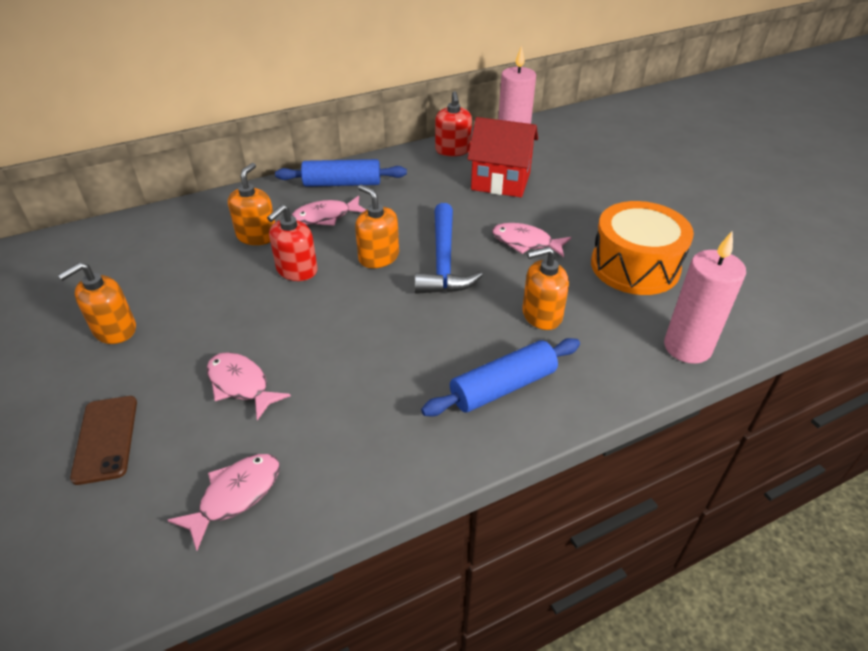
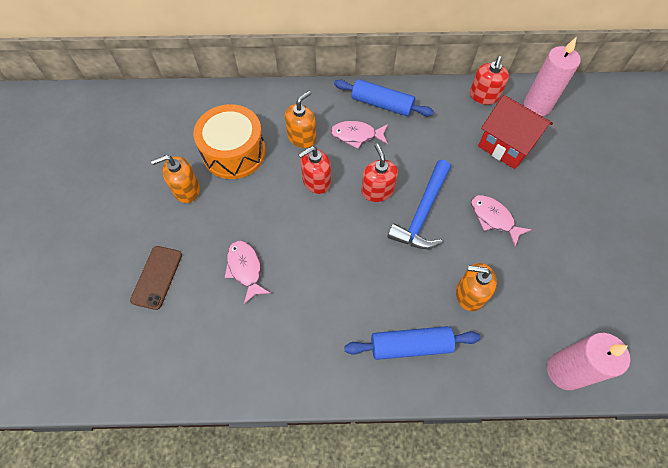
camera: 25 degrees right, 20 degrees up
pink fish [167,454,280,551] -> none
orange soap dispenser [355,185,399,268] -> red soap dispenser [361,144,398,202]
orange drum [591,201,694,295] -> orange drum moved to [193,104,266,179]

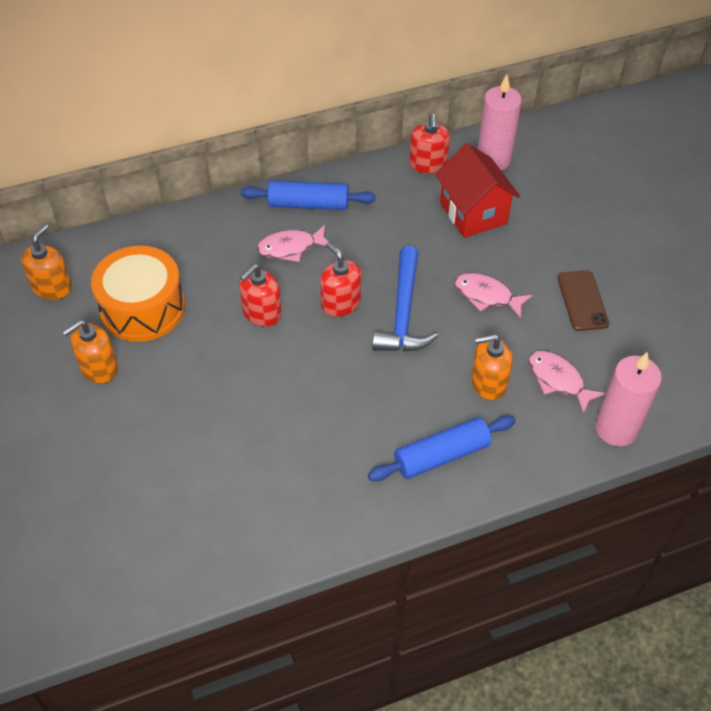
camera: 20 degrees left, 10 degrees down
brown phone [130,246,182,310] -> brown phone moved to [557,270,609,331]
pink fish [225,240,271,304] -> pink fish moved to [529,351,606,414]
orange soap dispenser [285,91,316,148] -> orange soap dispenser moved to [21,224,72,300]
red house [478,95,553,169] -> red house turned 45 degrees clockwise [435,143,520,238]

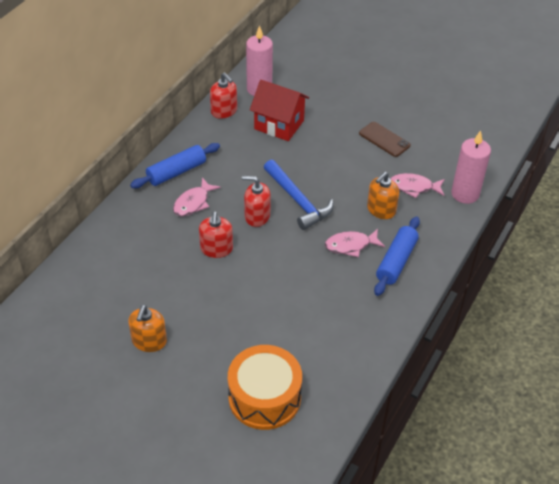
camera: 40 degrees left, 5 degrees down
orange soap dispenser [21,224,72,300] -> none
orange drum [91,246,185,342] -> orange drum moved to [228,345,302,430]
pink fish [454,273,532,319] -> pink fish moved to [325,229,385,257]

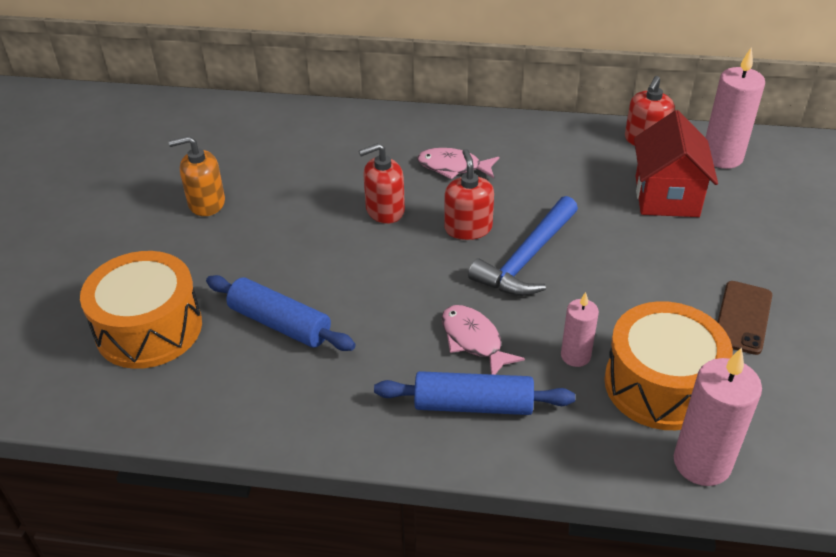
camera: 70 degrees right, 5 degrees down
blue rolling pin [130,143,220,188] -> blue rolling pin moved to [206,275,355,351]
orange soap dispenser [367,172,399,219] -> pink candle [561,292,599,367]
pink fish [390,173,445,198] -> orange drum [604,301,733,430]

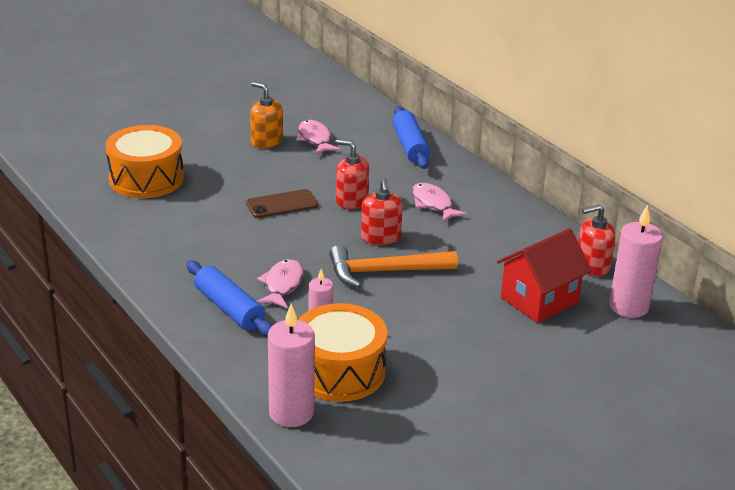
camera: 45 degrees right, 10 degrees down
blue rolling pin [206,275,355,351] -> blue rolling pin moved to [392,106,430,169]
red soap dispenser [444,149,494,240] -> red soap dispenser turned 135 degrees clockwise [361,178,403,245]
blue hammer [468,196,578,296] -> orange hammer [329,245,458,288]
brown phone [718,281,772,355] -> brown phone moved to [246,189,318,218]
none -> pink fish [296,120,341,155]

